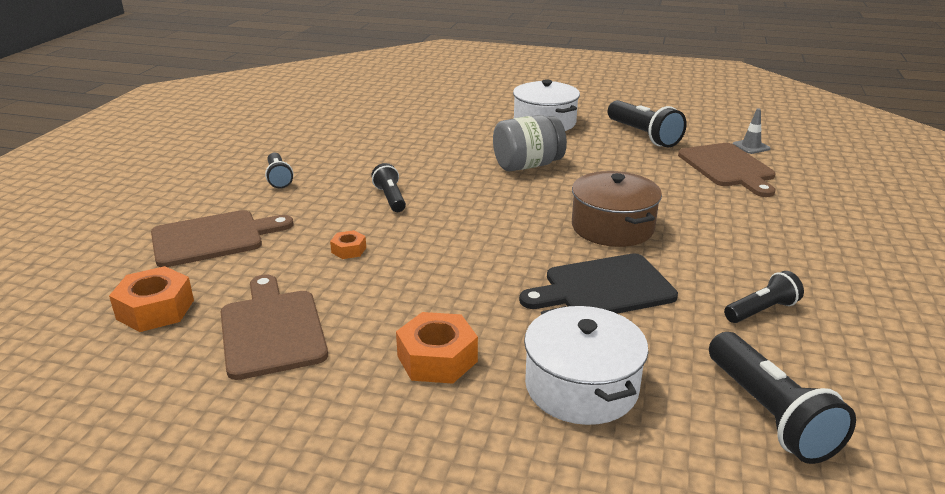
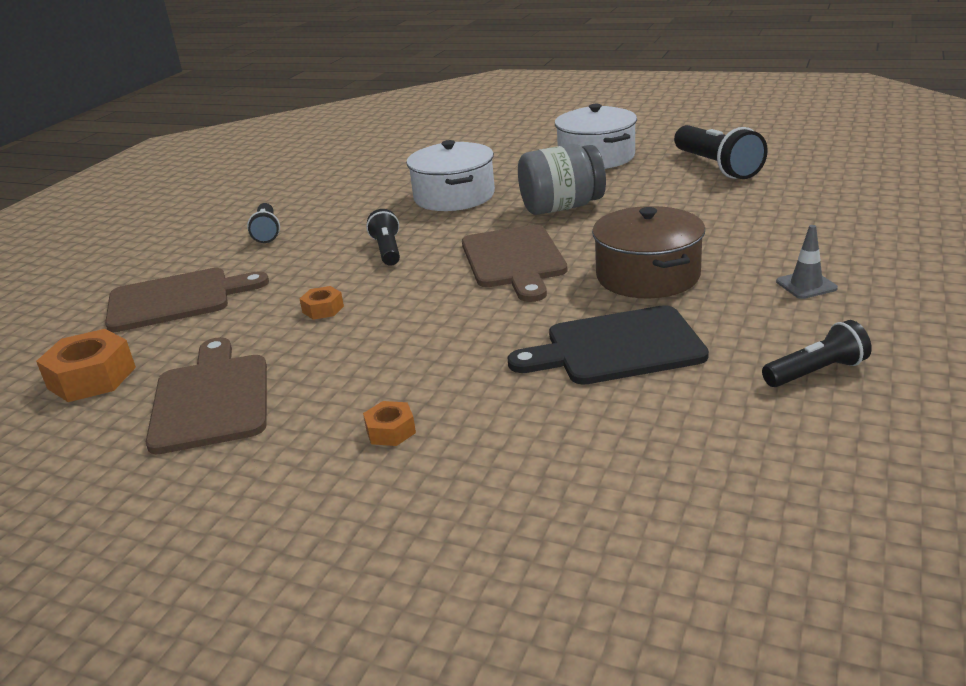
camera: 10 degrees right, 0 degrees up
orange nut [396,312,478,384] -> orange nut [363,401,416,446], size x0.54
white pot [524,306,649,425] -> white pot moved to [406,140,495,211]
brown cutting board [678,143,776,197] -> brown cutting board moved to [462,225,568,302]
black flashlight [709,332,856,464] -> none
grey traffic cone [733,108,770,154] -> grey traffic cone moved to [776,225,838,299]

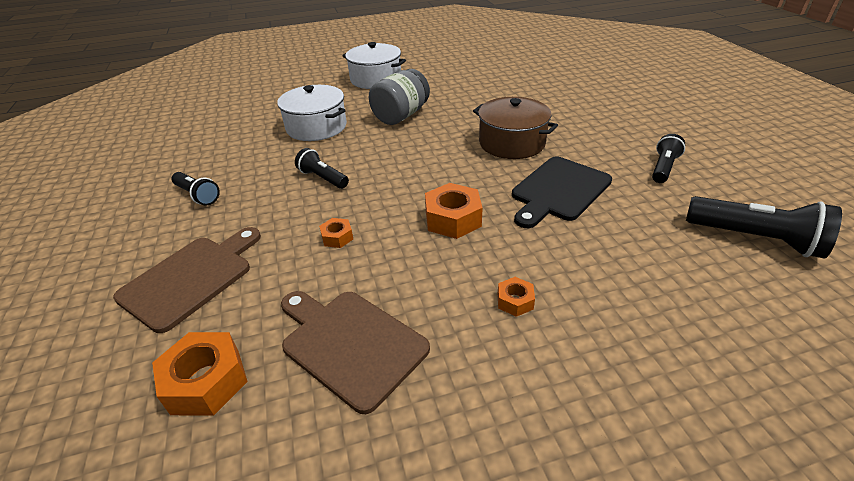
camera: 40 degrees left, 10 degrees up
brown cutting board [462,225,568,302] -> none
black flashlight [674,125,768,179] -> black flashlight moved to [686,196,842,259]
grey traffic cone [776,225,838,299] -> none
none -> orange nut [425,183,483,239]

